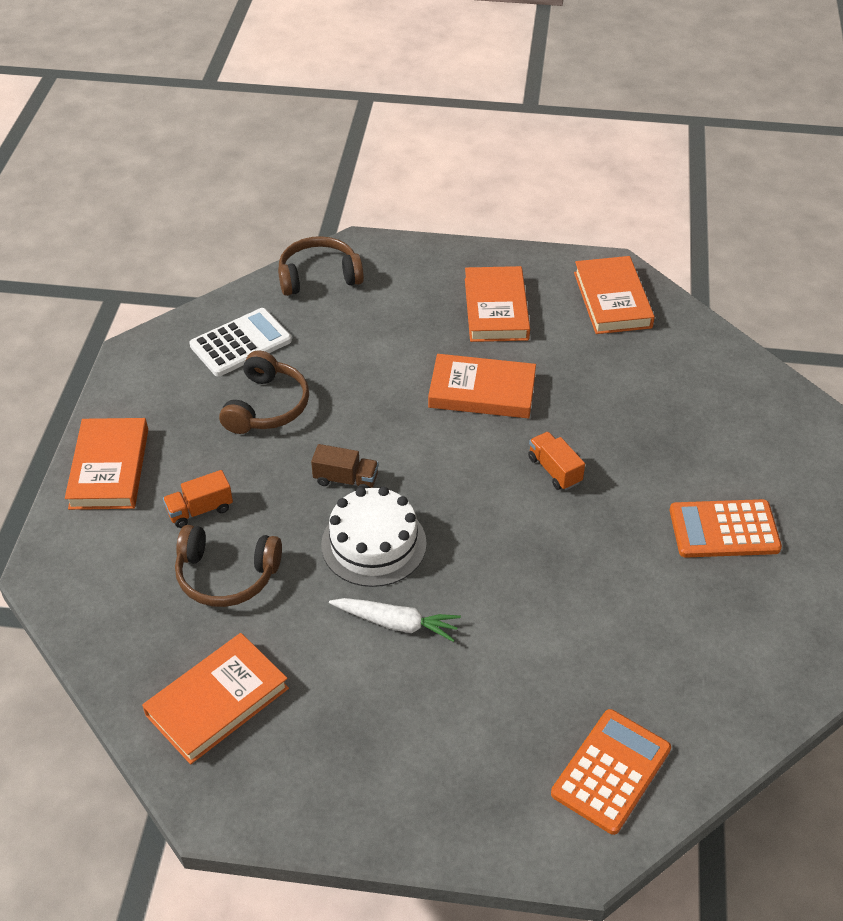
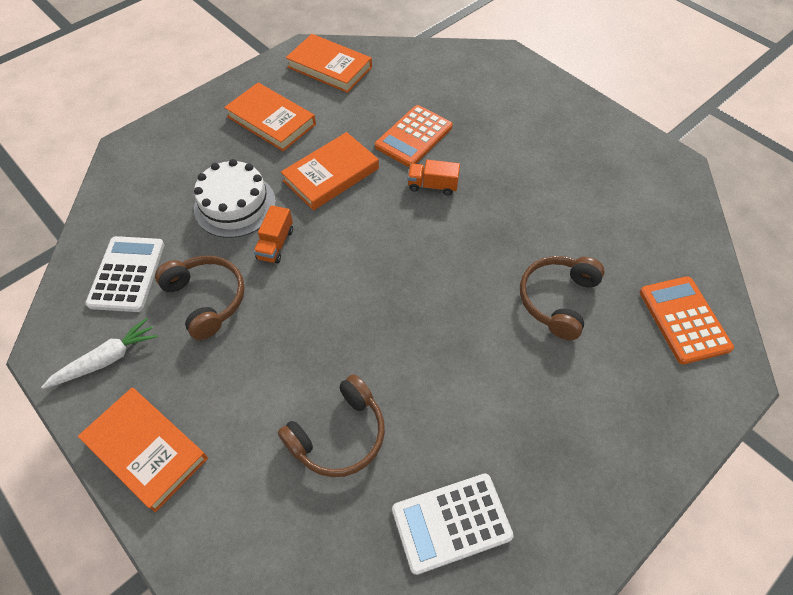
camera: 50 degrees left, 10 degrees up
orange book [142,633,289,764] -> white calculator [392,474,514,575]
orange truck [163,470,233,528] -> orange truck moved to [254,205,293,264]
brown headphones [278,236,364,296] -> brown headphones moved to [520,256,605,340]
brown truck [311,444,379,489] -> none
white cake [321,487,427,587] -> white cake moved to [194,159,276,238]
white carrot [329,598,461,642] -> white carrot moved to [41,318,158,389]
orange calculator [670,499,782,558] -> orange calculator moved to [375,105,453,167]

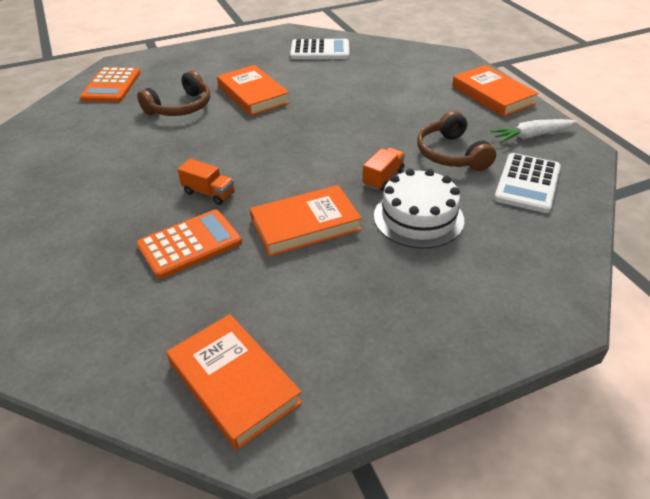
camera: 160 degrees left, 15 degrees down
orange book [224,83,316,151] -> orange book moved to [217,65,290,116]
brown headphones [278,374,385,477] -> none

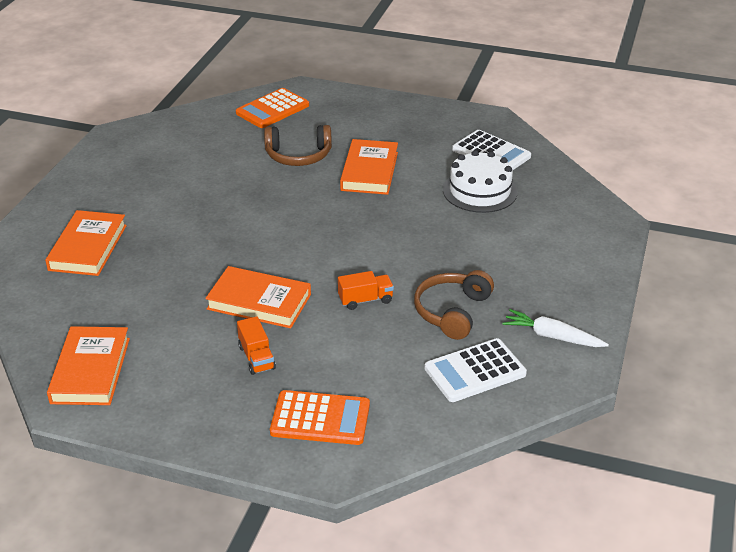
camera: 40 degrees right, 5 degrees down
orange calculator [137,210,242,279] -> orange calculator moved to [270,390,370,445]
orange truck [177,159,234,205] -> orange truck moved to [237,316,276,375]
white cake [374,168,464,249] -> white cake moved to [443,150,518,213]
orange book [452,65,539,117] -> orange book moved to [45,210,127,276]

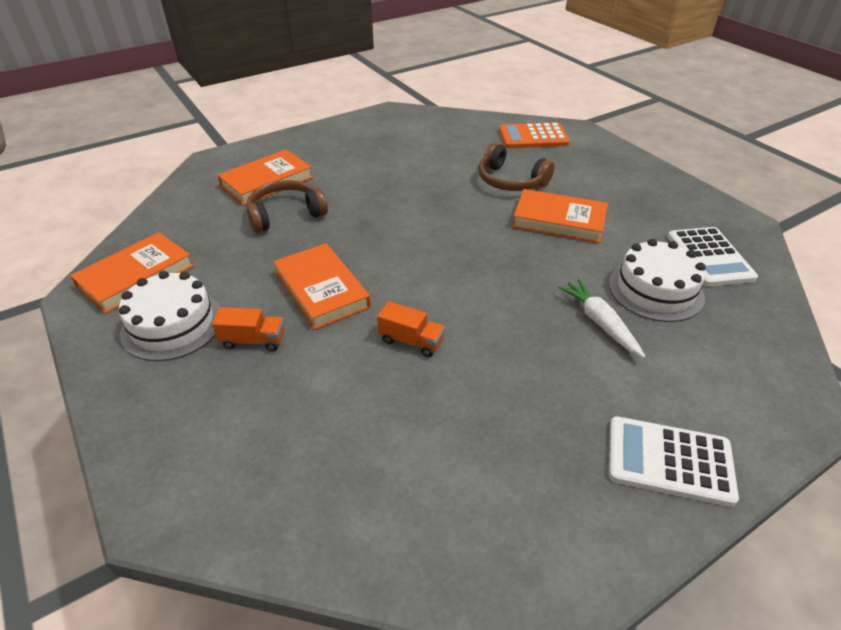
camera: 40 degrees right, 5 degrees up
orange truck [237,316,276,375] -> orange truck turned 105 degrees counterclockwise [212,307,284,351]
orange calculator [270,390,370,445] -> none
orange book [340,139,398,195] -> orange book turned 60 degrees clockwise [512,189,608,243]
brown headphones [414,270,494,340] -> brown headphones moved to [246,180,328,233]
white calculator [425,338,527,402] -> white calculator moved to [609,416,739,507]
white carrot [503,309,609,347] -> white carrot moved to [558,279,645,358]
none -> white cake [119,271,220,361]

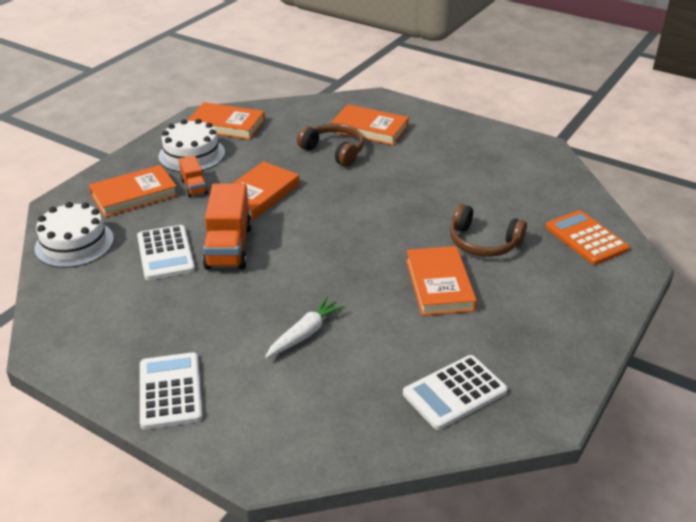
camera: 65 degrees right, 5 degrees down
orange truck [377,301,445,357] -> orange truck [203,183,252,269], size x1.87
brown headphones [478,143,554,191] -> brown headphones turned 75 degrees counterclockwise [450,204,527,257]
white cake [609,239,706,322] -> white cake moved to [35,202,114,268]
none -> orange book [89,165,178,217]
none -> white calculator [137,225,195,280]

